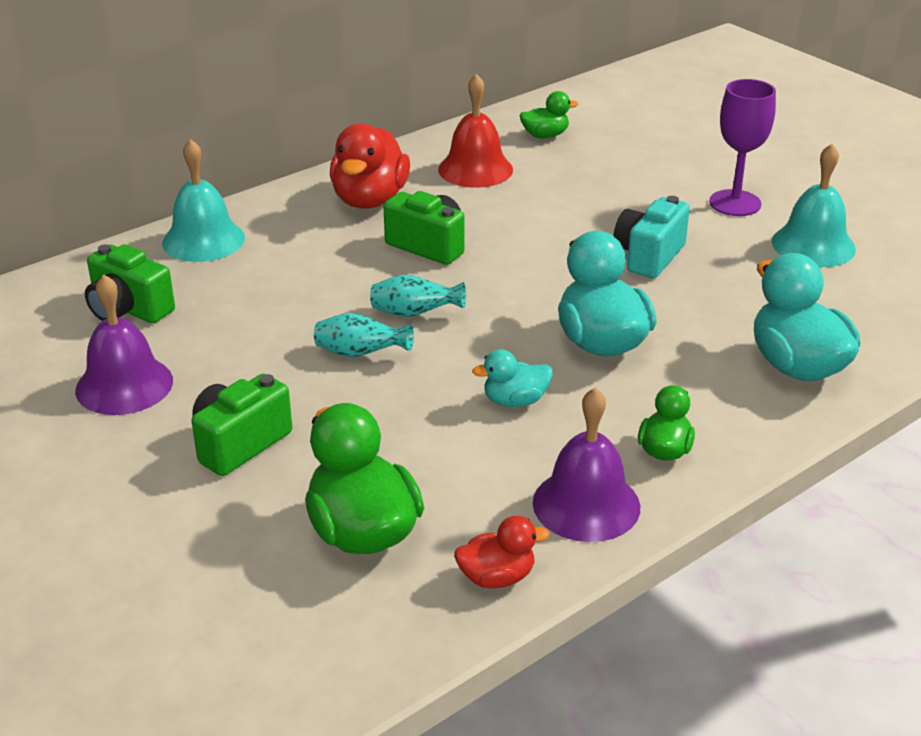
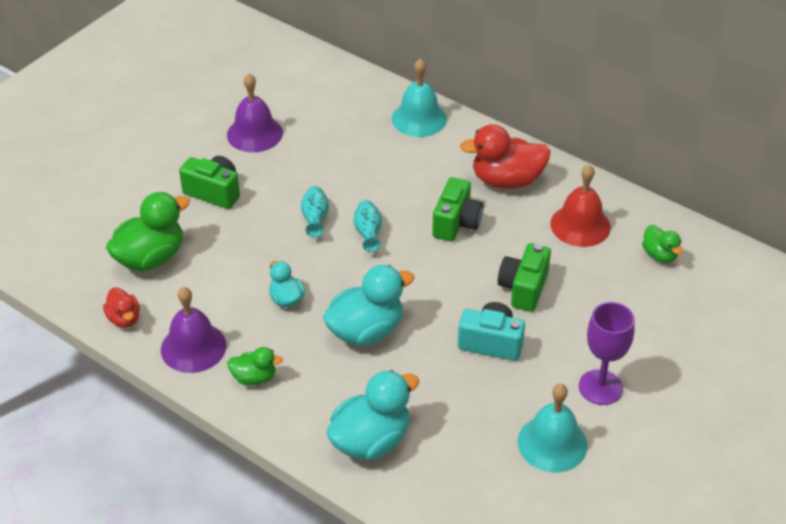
camera: 75 degrees right, 10 degrees up
green camera [85,244,175,323] -> green camera moved to [498,243,551,312]

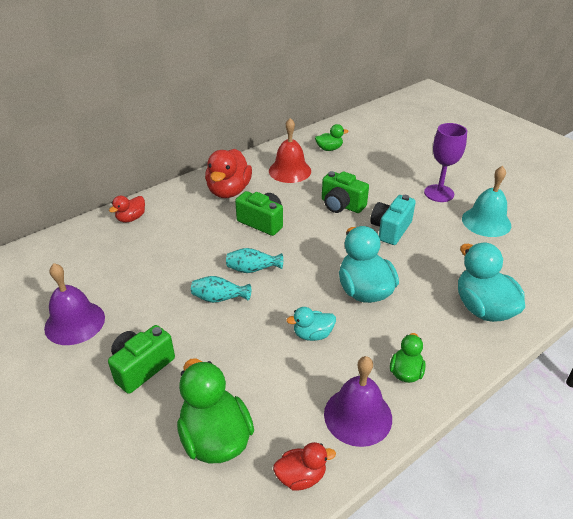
camera: 75 degrees left, 5 degrees down
turquoise bell [392,58,447,137] -> red duck [109,196,145,222]

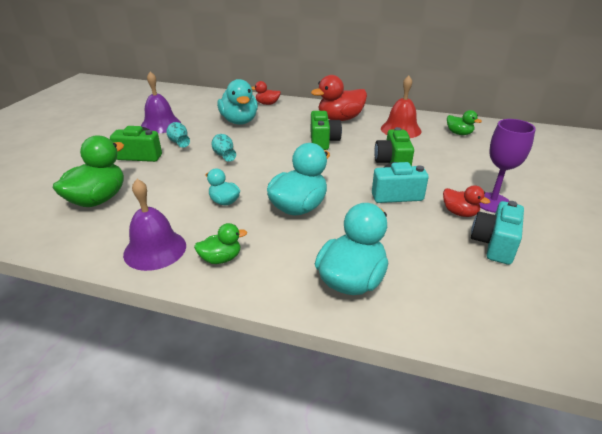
camera: 55 degrees right, 5 degrees down
turquoise vase [226,248,283,273] -> turquoise vase moved to [166,122,190,147]
red duck [273,442,336,491] -> red duck moved to [443,185,490,217]
turquoise bell [462,166,511,237] -> turquoise camera [471,201,524,265]
none -> turquoise duck [217,79,258,125]

